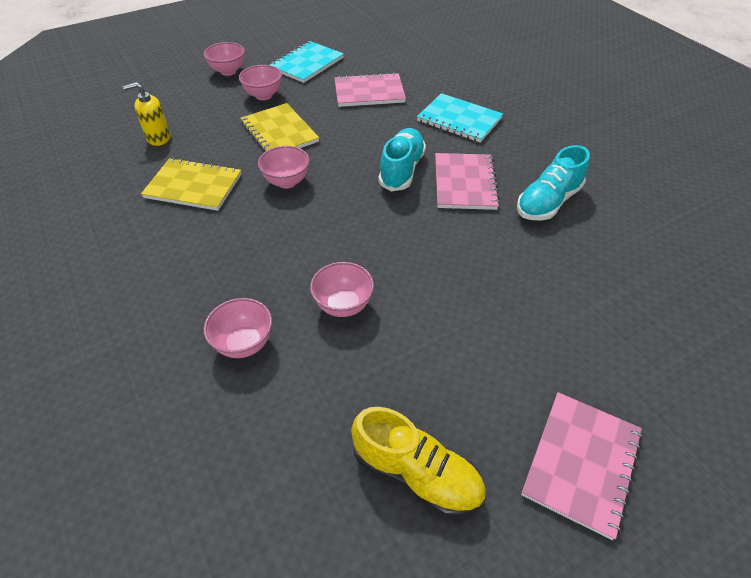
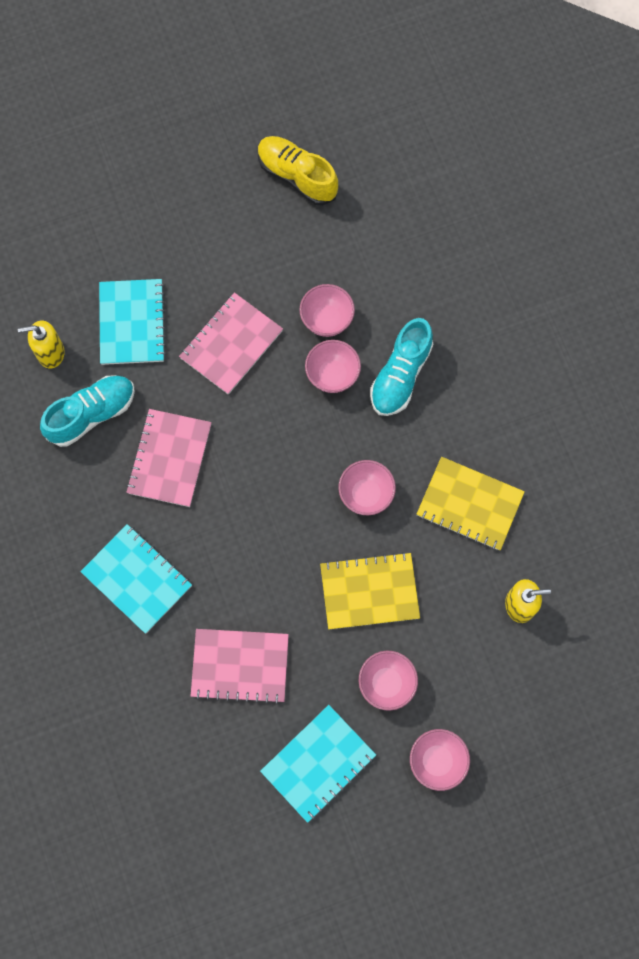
camera: 170 degrees left, 25 degrees up
pink bowl [203,298,272,358] -> pink bowl moved to [305,340,361,393]
yellow notebook [240,103,319,152] -> yellow notebook turned 75 degrees counterclockwise [320,552,420,629]
turquoise shoe [378,128,426,191] -> turquoise shoe moved to [370,318,433,416]
pink notebook [521,392,643,540] -> pink notebook moved to [179,292,283,395]
none -> yellow soap dispenser [18,321,64,368]
none -> turquoise notebook [99,279,166,365]

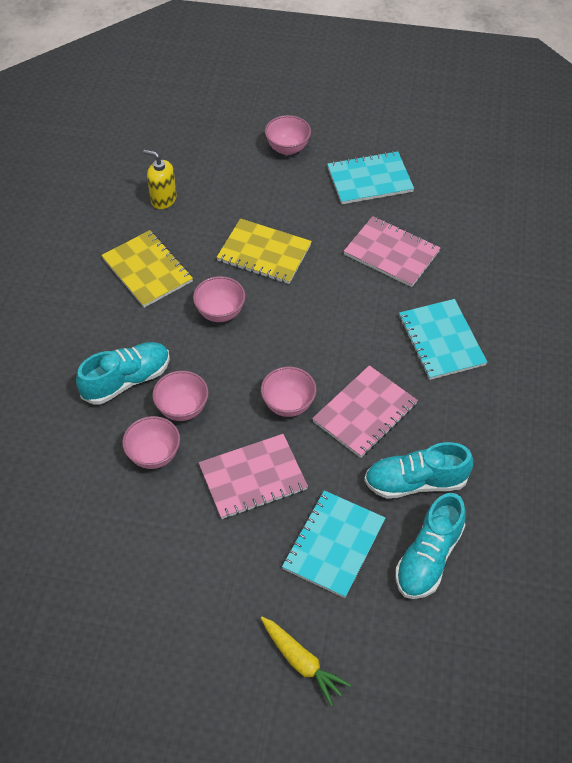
camera: 150 degrees left, 20 degrees down
yellow soap dispenser [18,321,64,368] -> turquoise shoe [396,493,466,599]
yellow shoe [258,136,338,205] -> none
pink bowl [359,651,418,711] -> pink bowl moved to [261,367,316,417]
none -> yellow carrot [261,617,351,706]

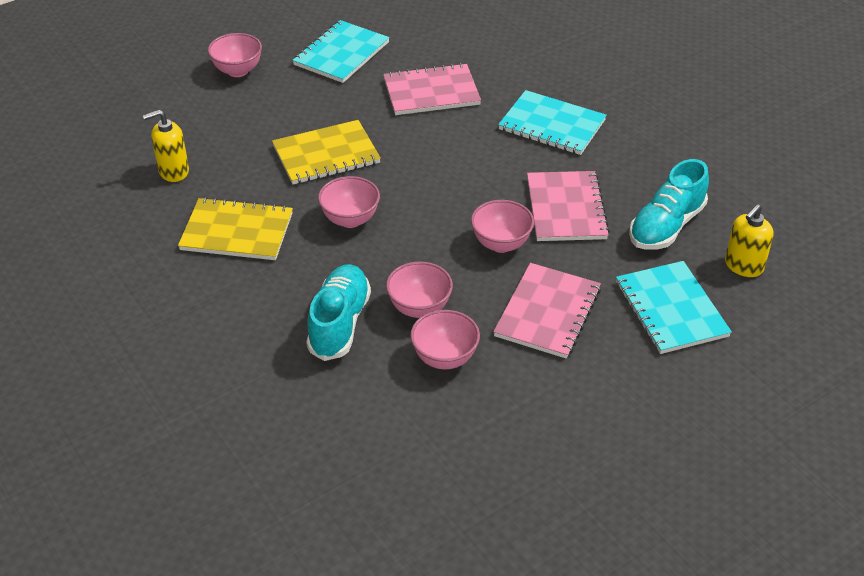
camera: 45 degrees left, 10 degrees down
yellow carrot [261,617,351,706] -> none
turquoise shoe [396,493,466,599] -> yellow soap dispenser [725,204,774,277]

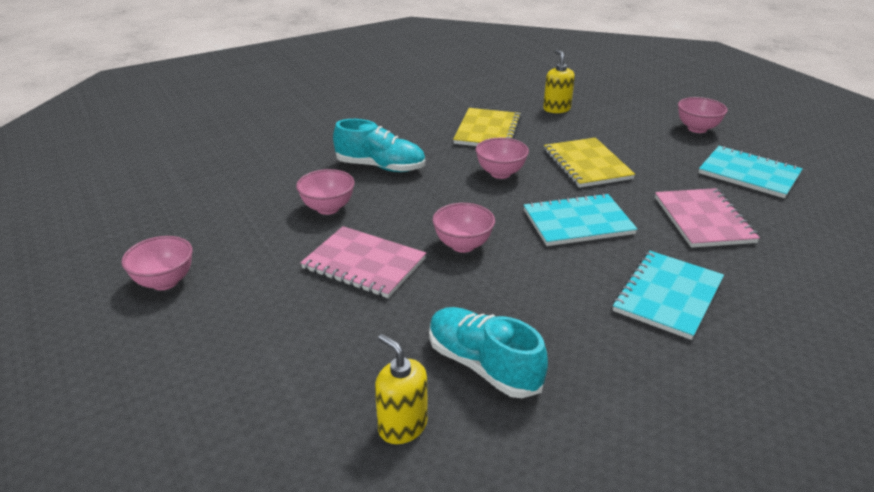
camera: 95 degrees right, 10 degrees down
pink bowl [386,262,453,318] -> pink bowl moved to [121,236,193,290]
pink notebook [527,171,610,241] -> none
turquoise notebook [616,261,732,354] -> turquoise notebook moved to [524,193,637,246]

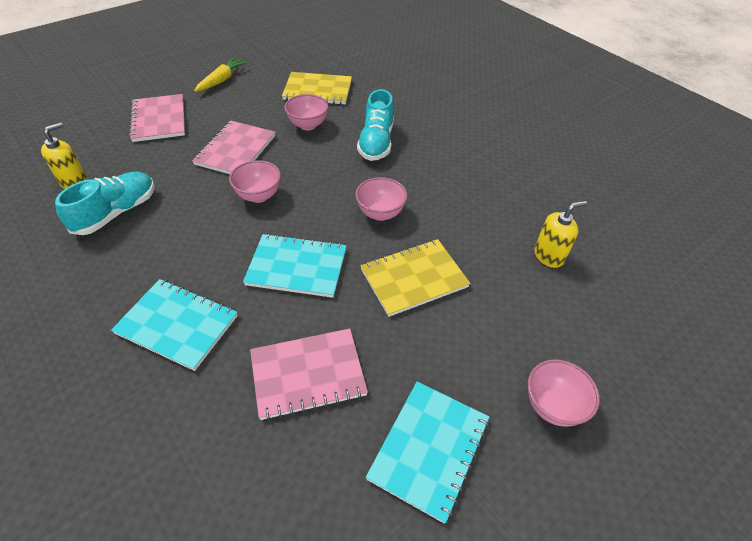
camera: 80 degrees right, 15 degrees up
pink bowl [121,236,193,290] -> yellow carrot [194,58,247,92]
yellow notebook [453,108,521,146] -> yellow notebook moved to [282,72,352,104]
turquoise notebook [524,193,637,246] -> turquoise notebook turned 60 degrees counterclockwise [243,233,346,298]
none -> pink notebook [129,94,185,142]

